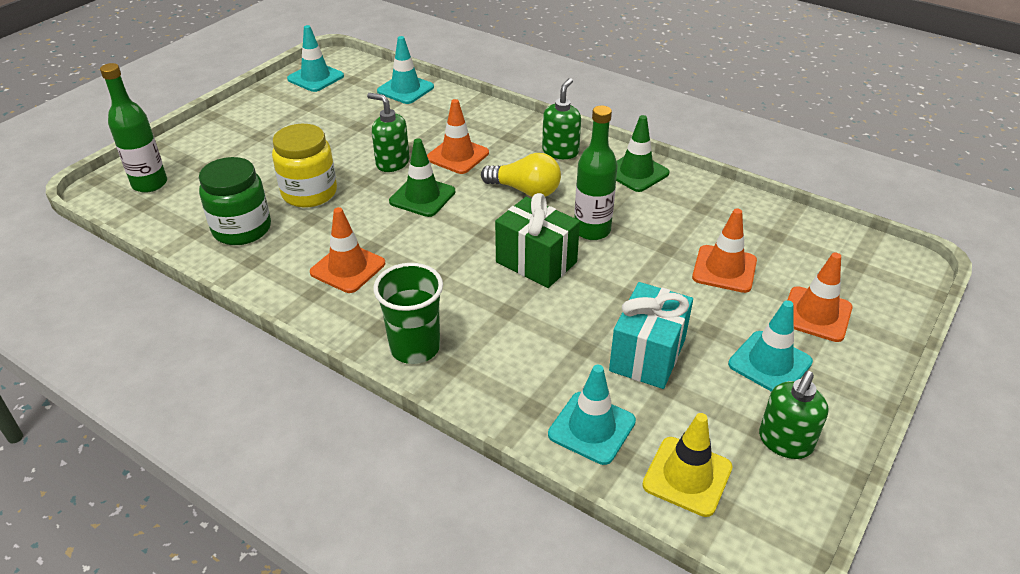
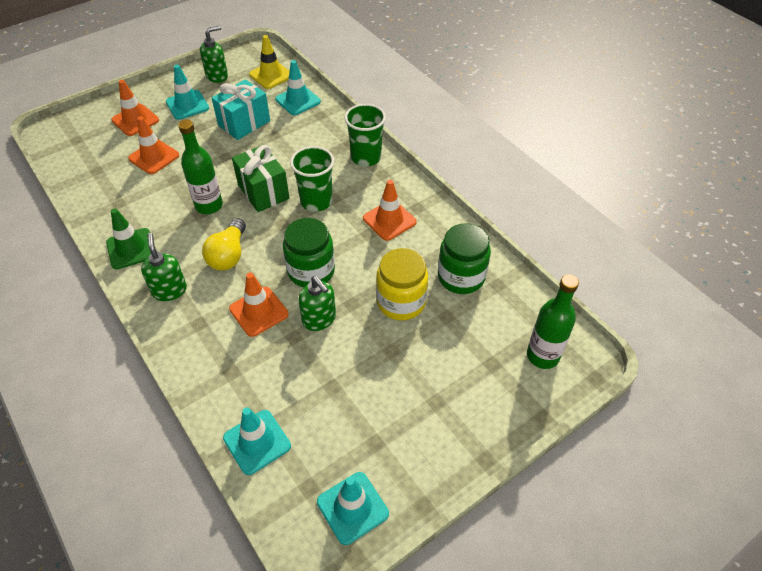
camera: 160 degrees left, 10 degrees up
green traffic cone [389,139,455,217] -> green jar [283,218,335,287]
yellow light bulb [481,153,561,197] -> yellow light bulb turned 120 degrees counterclockwise [202,218,246,271]
green soap dispenser [542,78,581,159] -> green soap dispenser turned 120 degrees clockwise [141,233,187,301]
none -> green cup [290,146,334,212]

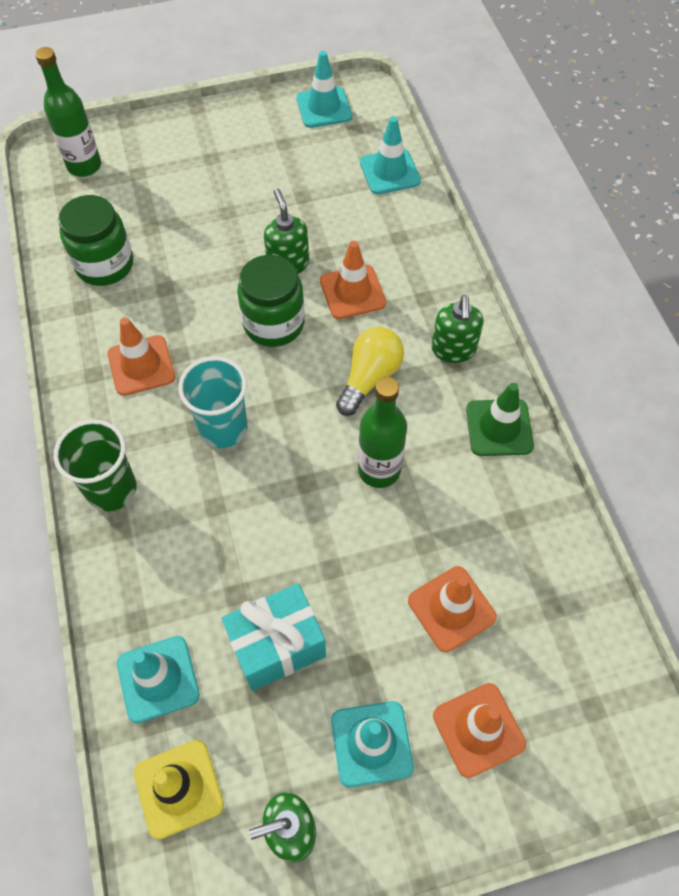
camera: 160 degrees left, 10 degrees up
green gift [232,145,289,212] -> none
green cup [290,146,334,212] -> turquoise cup [178,357,247,448]
yellow jar [376,248,428,320] -> none

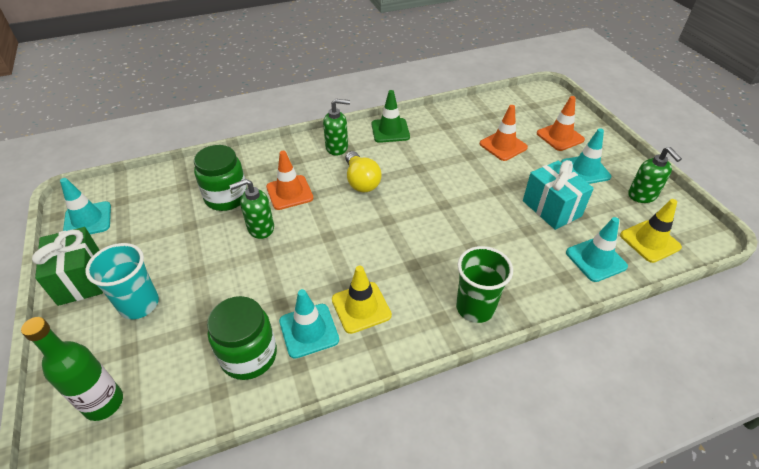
camera: 95 degrees left, 15 degrees down
orange traffic cone [107,317,175,396] -> yellow traffic cone [332,266,392,334]
turquoise cup [178,357,247,448] -> turquoise cup moved to [85,243,159,319]
green jar [237,255,305,347] -> green jar moved to [194,145,247,211]
yellow light bulb [336,327,404,416] -> yellow light bulb turned 135 degrees counterclockwise [345,151,381,193]
green bottle [358,377,407,488] -> none
turquoise traffic cone [360,116,421,194] -> turquoise traffic cone moved to [279,289,339,359]
none -> green gift [32,227,103,306]

